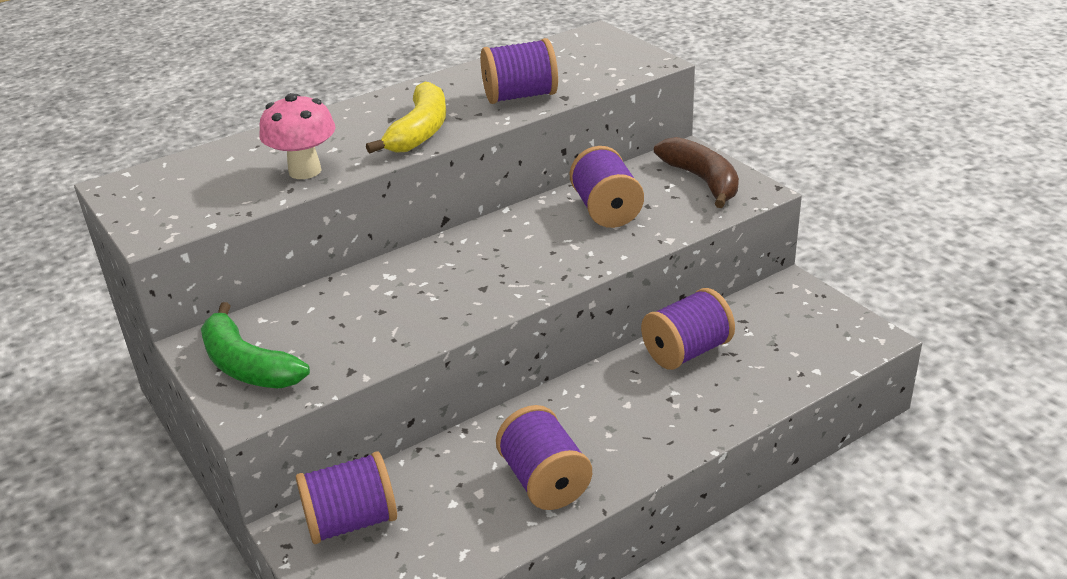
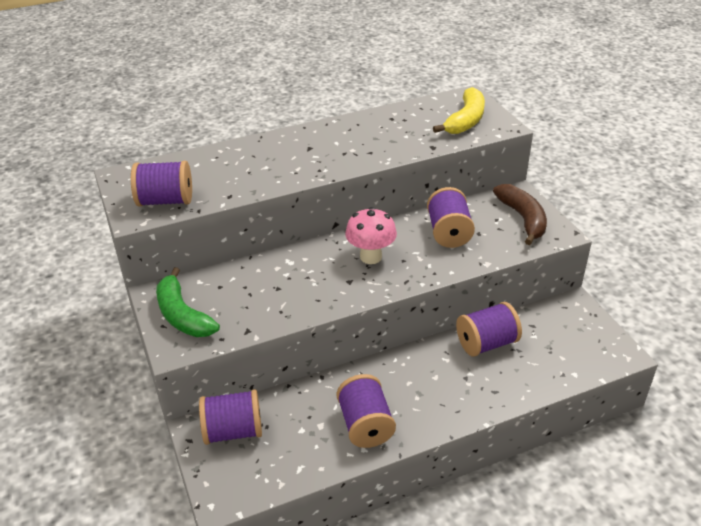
camera: 10 degrees right, 5 degrees up
pink mushroom [259,93,335,179] -> pink mushroom moved to [345,207,397,264]
yellow banana [366,82,446,153] -> yellow banana moved to [433,87,485,134]
purple spool [480,38,558,104] -> purple spool moved to [131,161,192,207]

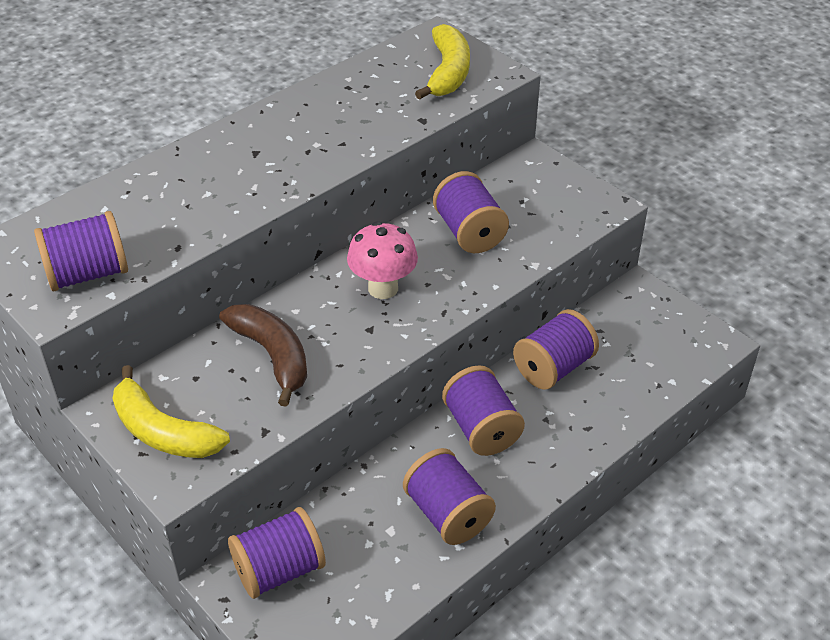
camera: 20 degrees left, 5 degrees up
green banana [156,267,220,337] -> yellow banana [112,365,230,458]
brown banana [493,184,547,245] -> brown banana moved to [219,304,307,407]
none -> purple spool [442,365,525,456]

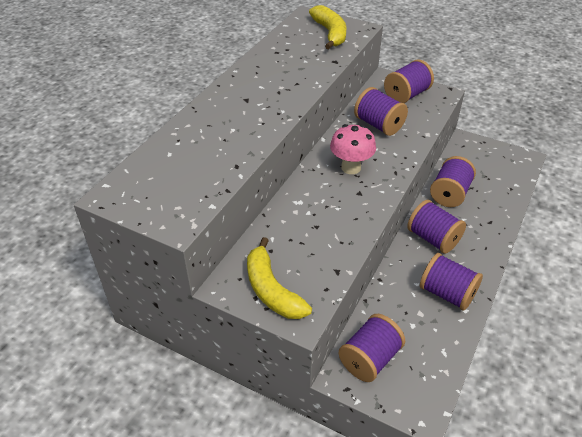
camera: 20 degrees left, 0 degrees up
purple spool [34,211,128,291] -> purple spool moved to [384,59,434,103]
yellow banana [112,365,230,458] -> yellow banana turned 45 degrees clockwise [247,237,312,319]
brown banana [219,304,307,407] -> none

